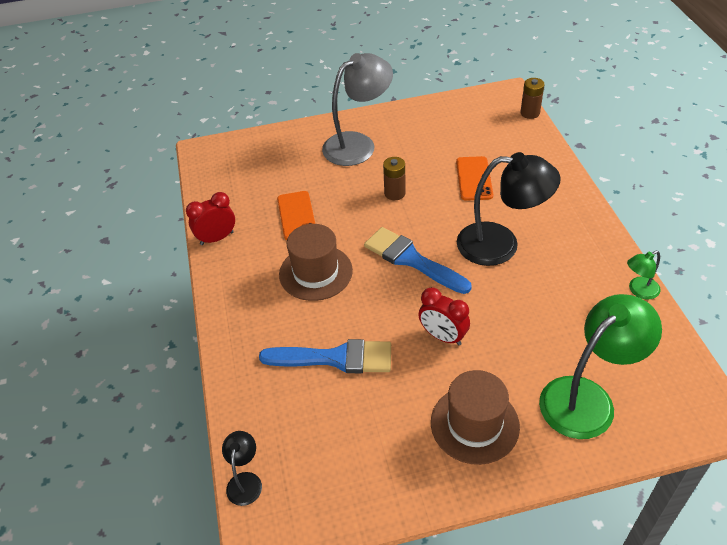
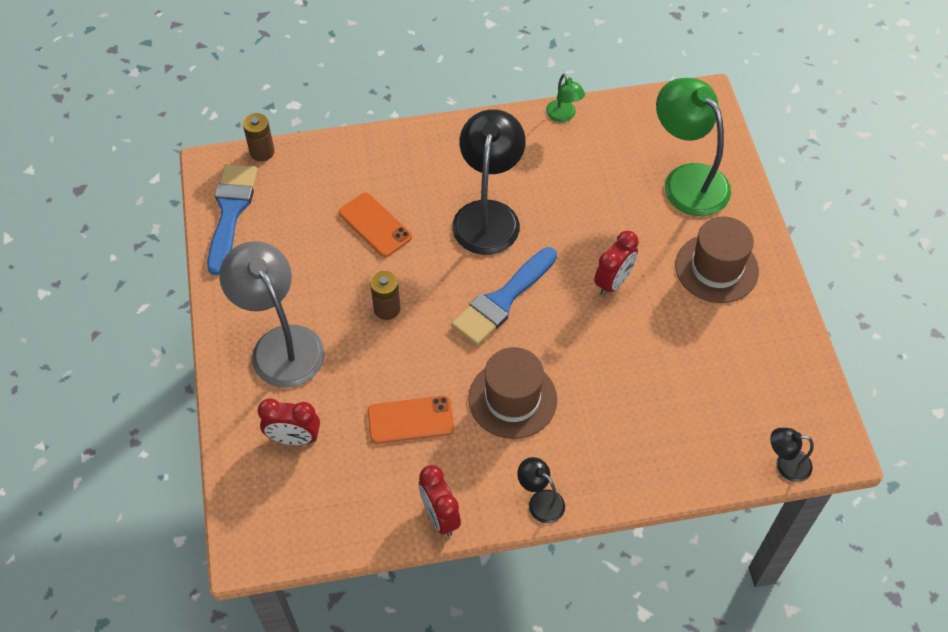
camera: 90 degrees left, 10 degrees up
blue brush [259,339,391,373] -> blue brush moved to [207,164,258,275]
orange phone [456,156,493,201] -> orange phone turned 45 degrees clockwise [339,193,412,257]
none -> red clock [258,398,320,445]
none -> black lamp [517,457,565,523]

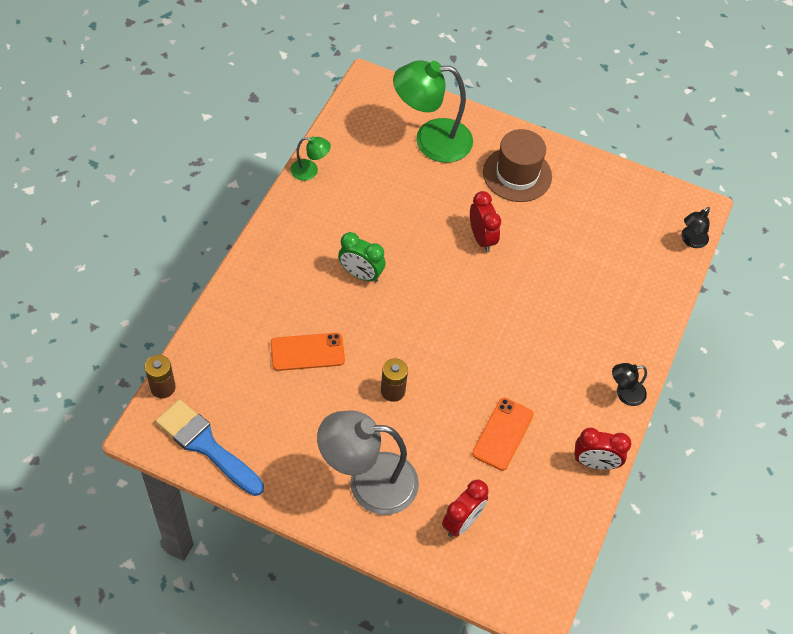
camera: 60 degrees left, 0 degrees up
blue brush [451,247,557,346] -> none
black lamp [452,109,526,255] -> green clock [338,232,385,283]
brown hat [468,347,557,439] -> none

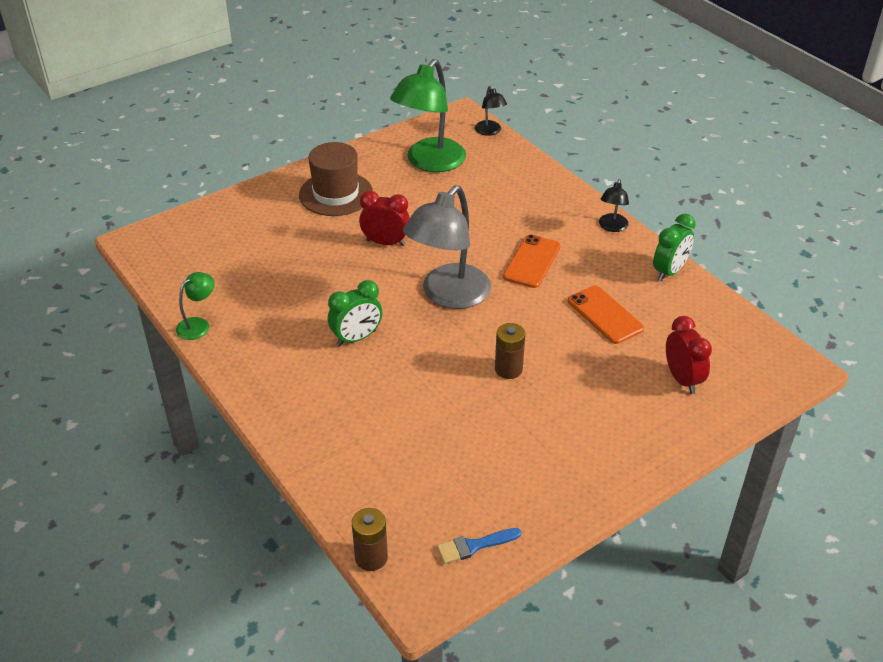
camera: 55 degrees left, 15 degrees down
blue brush [156,399,264,496] -> blue brush [437,528,521,564], size x0.51
orange phone [271,333,345,371] -> orange phone moved to [503,234,561,288]
grey lamp [317,411,419,515] -> grey lamp moved to [403,186,491,309]
green lamp [393,60,473,163] -> green lamp moved to [390,59,466,172]
red clock [574,428,631,470] -> green clock [653,214,696,281]

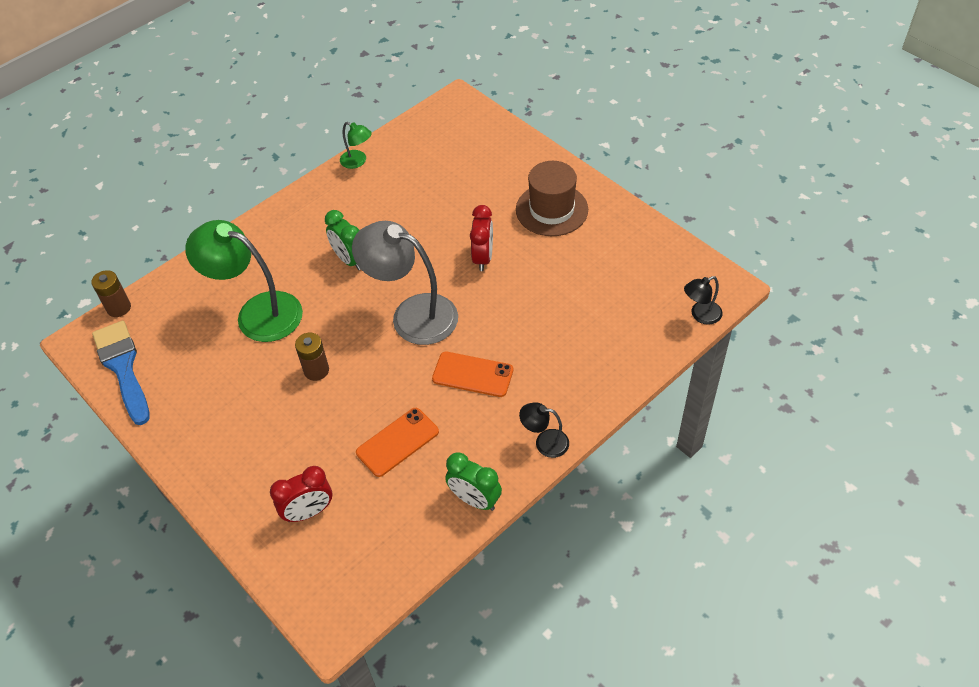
camera: 85 degrees right, 10 degrees up
green lamp [390,59,466,172] -> green lamp moved to [185,220,303,342]
blue brush [437,528,521,564] -> blue brush [92,321,150,425], size x1.94

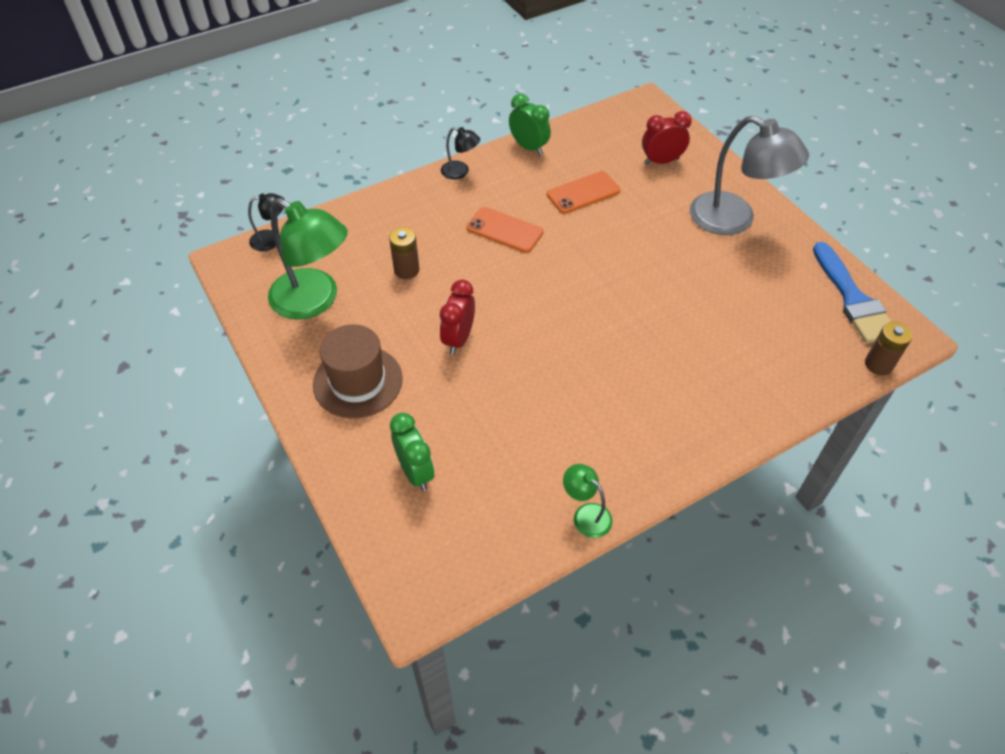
camera: 170 degrees left, 0 degrees up
green lamp [185,220,303,342] -> green lamp moved to [268,198,348,320]
brown battery [295,333,329,381] -> brown battery moved to [389,227,419,279]
green clock [325,210,361,270] -> green clock moved to [390,413,434,491]
grey lamp [352,221,458,345] -> grey lamp moved to [690,116,809,235]

